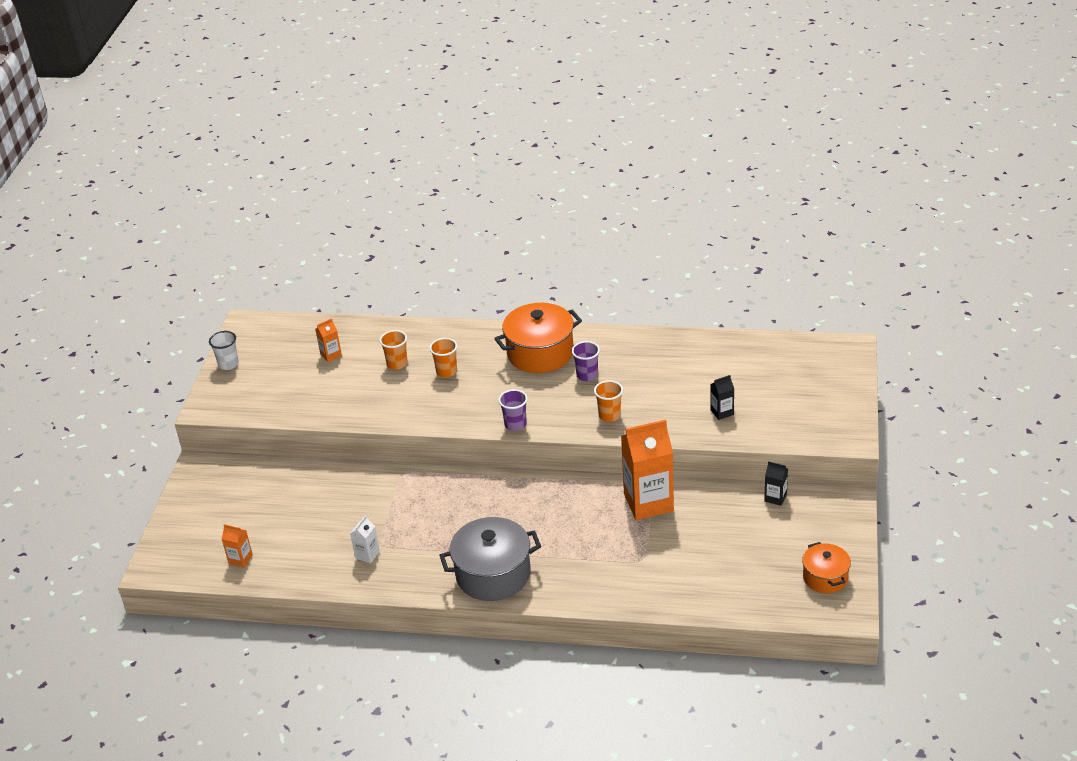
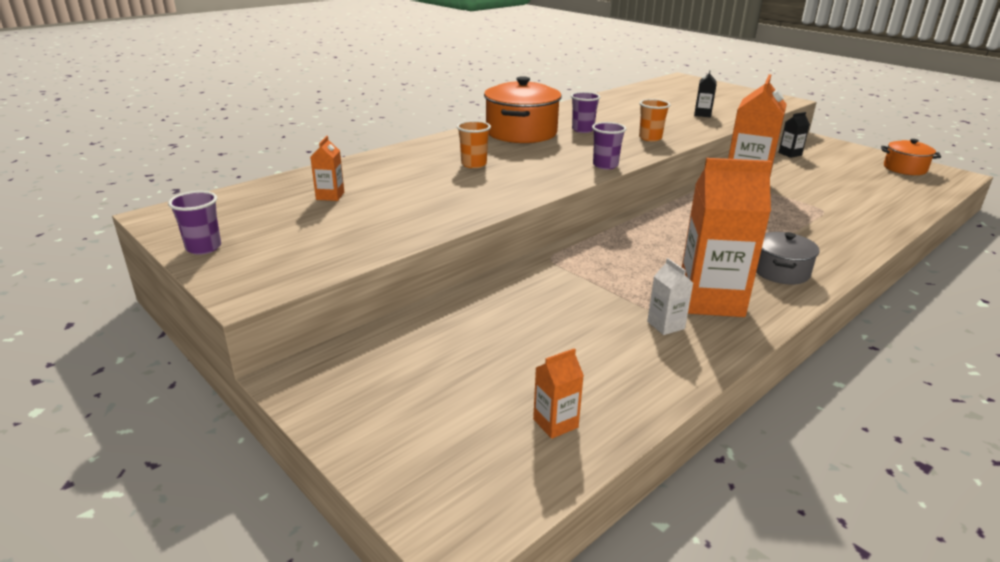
camera: 55 degrees left, 10 degrees down
white cup [209,331,239,370] -> purple cup [168,191,221,255]
orange cup [379,330,408,370] -> none
grey pot [439,517,541,601] -> grey pot [756,232,820,285], size x0.58
none -> orange carton [682,158,772,317]

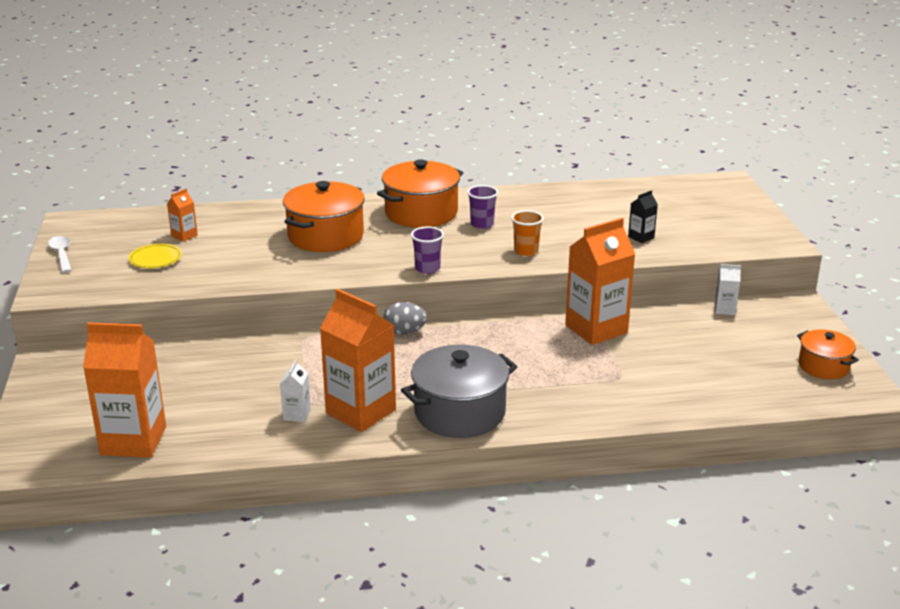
camera: 35 degrees right, 0 degrees up
purple cup [168,191,221,255] -> white spoon [48,236,72,273]
orange cup [457,121,491,168] -> orange pot [283,181,365,252]
orange carton [533,348,584,439] -> orange carton [83,322,166,458], size x2.25
grey pot [756,232,820,285] -> grey pot [401,345,517,438], size x1.72
black carton [778,112,810,158] -> white carton [714,264,741,315]
none -> yellow plate [128,244,182,269]
none -> grey egg [383,302,427,335]

